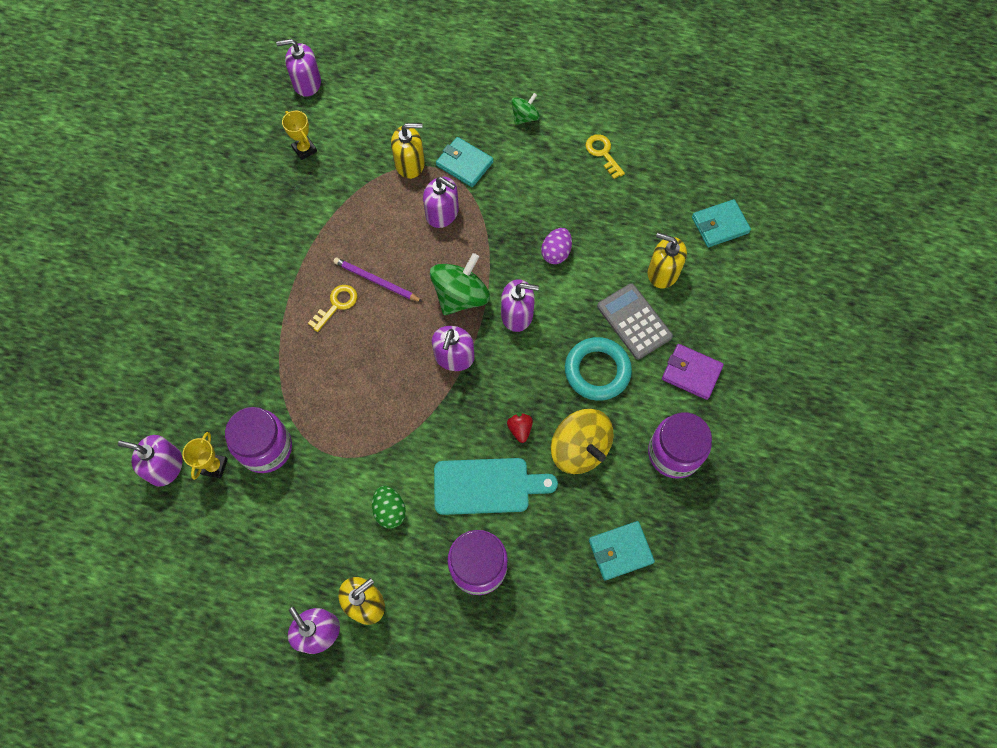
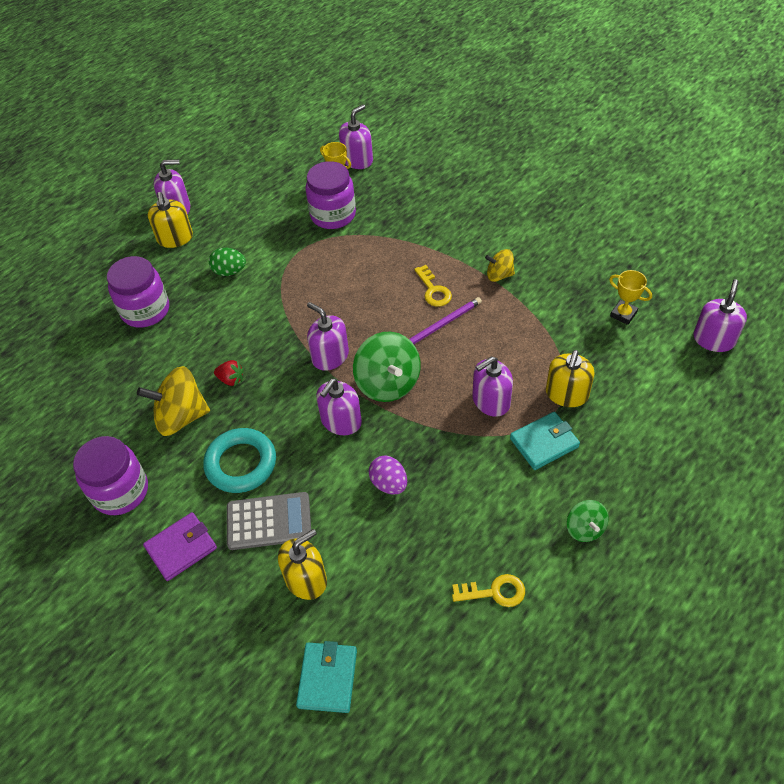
camera: 120 degrees right, 15 degrees down
yellow trophy [282,111,317,160] -> yellow trophy turned 45 degrees clockwise [609,270,652,325]
turquoise cutting board [434,458,558,515] -> none
turquoise wallet [589,521,655,581] -> none
none -> yellow spinning top [485,249,515,282]

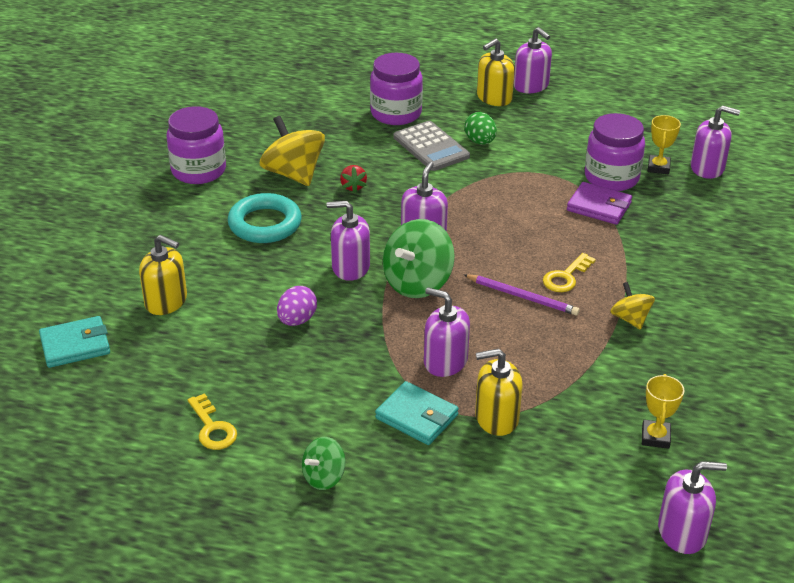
camera: 60 degrees right, 15 degrees down
purple wallet [143,512,217,581] -> purple wallet moved to [567,182,632,225]
grey calculator [227,492,311,550] -> grey calculator moved to [394,121,470,171]

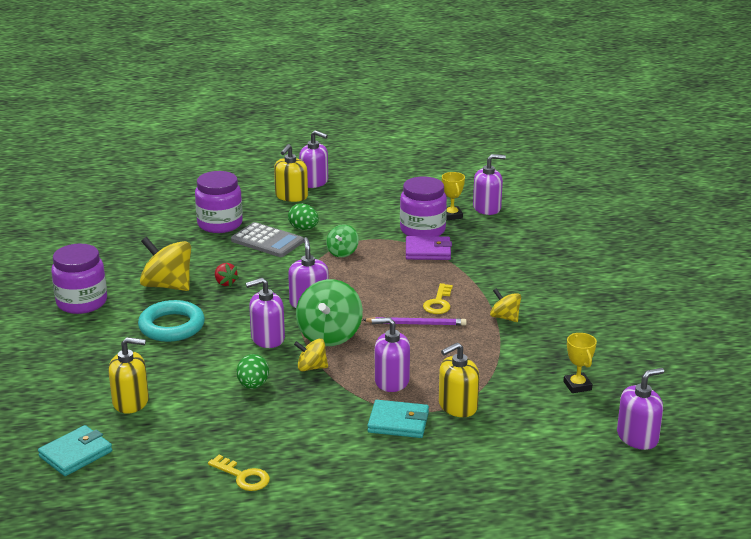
camera: 25 degrees left, 10 degrees down
purple egg [277,286,317,326] -> green egg [237,354,269,389]
green spinning top [302,437,346,490] -> green spinning top moved to [326,225,359,257]
none -> yellow spinning top [294,338,328,371]

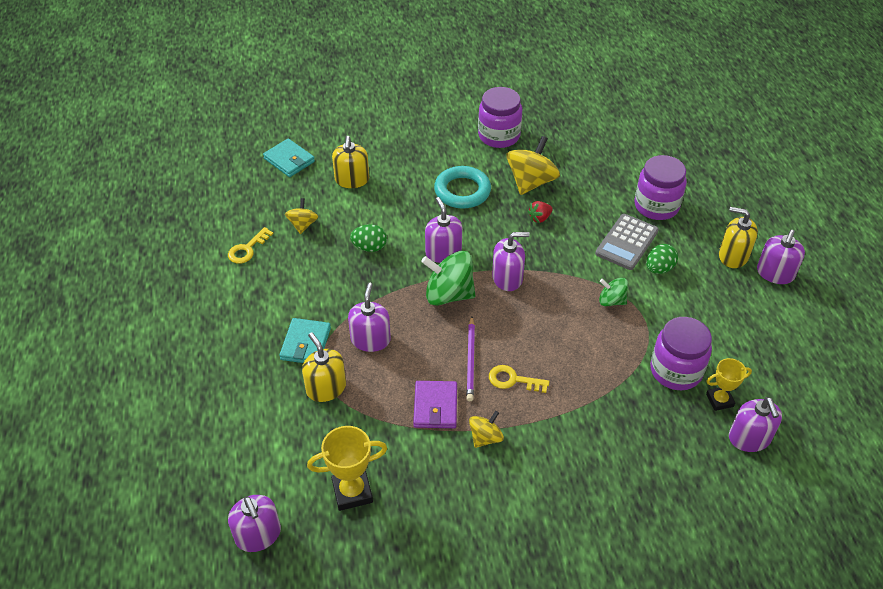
camera: 90 degrees right, 20 degrees up
yellow spinning top [294,338,328,371] -> yellow spinning top moved to [285,198,318,234]
purple wallet [406,236,452,260] -> purple wallet moved to [413,381,457,428]
yellow trophy [564,333,597,393] -> yellow trophy [307,426,387,511], size x1.54

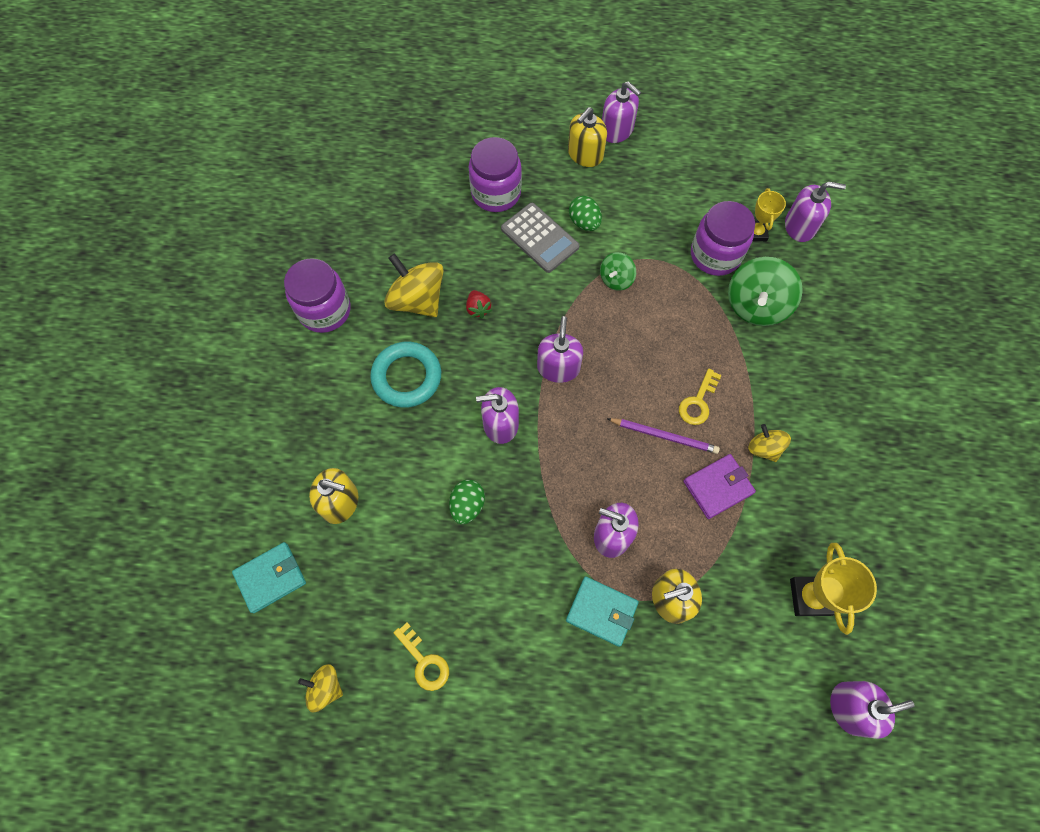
camera: 75 degrees left, 20 degrees up
yellow spinning top [285,198,318,234] -> yellow spinning top moved to [298,664,343,713]
purple wallet [413,381,457,428] -> purple wallet turned 45 degrees counterclockwise [683,454,756,519]
green spinning top [421,251,476,306] -> green spinning top moved to [728,257,803,326]

